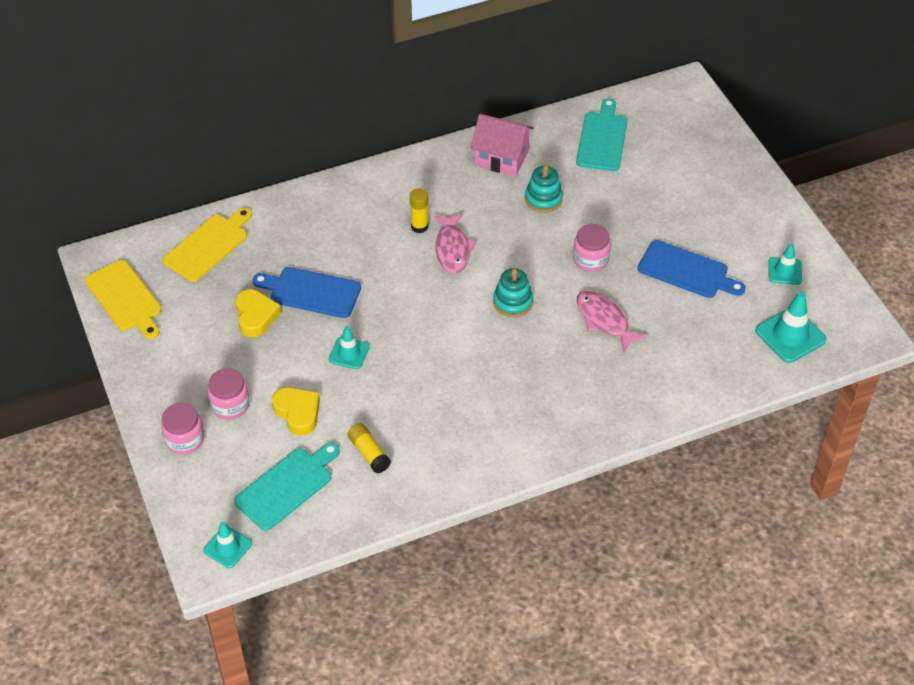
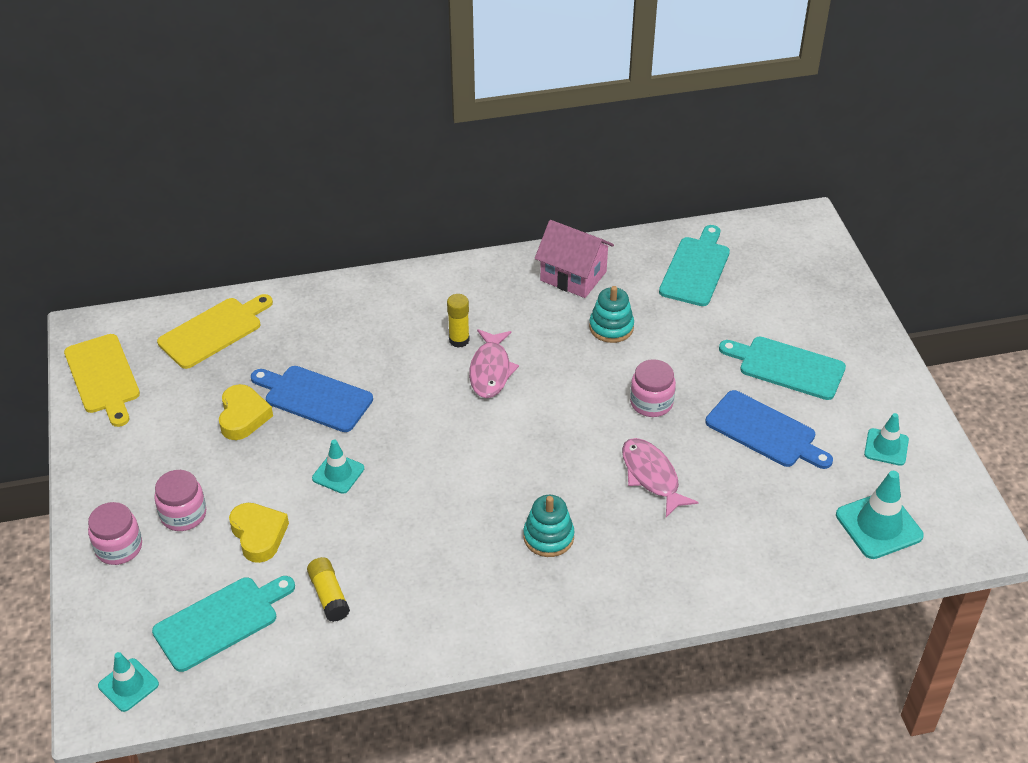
camera: 10 degrees right, 5 degrees down
turquoise stacking toy [493,268,533,317] -> turquoise stacking toy moved to [523,495,575,557]
none -> turquoise cutting board [719,337,846,400]

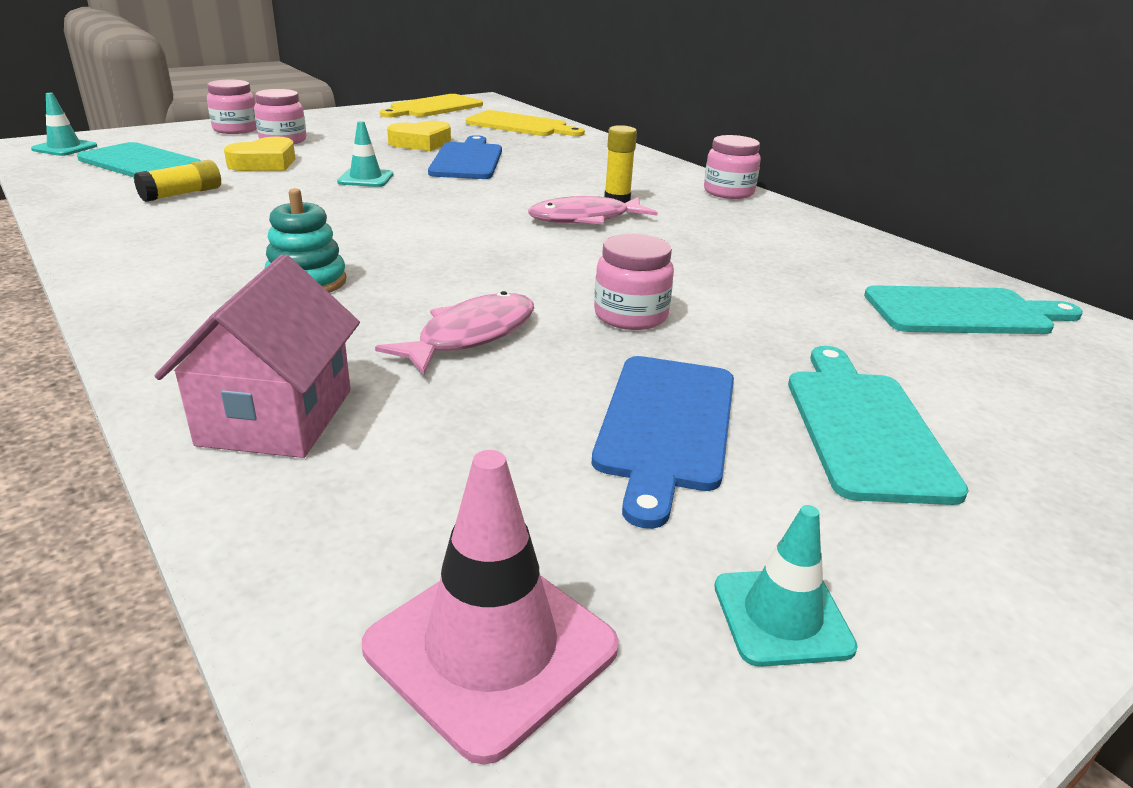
camera: 65 degrees right, 15 degrees down
pink house [535,220,614,298] -> pink house moved to [155,254,360,458]
turquoise stacking toy [589,286,634,343] -> none
turquoise traffic cone [836,471,924,559] -> pink traffic cone [362,450,619,765]
none -> pink jar [704,135,761,199]

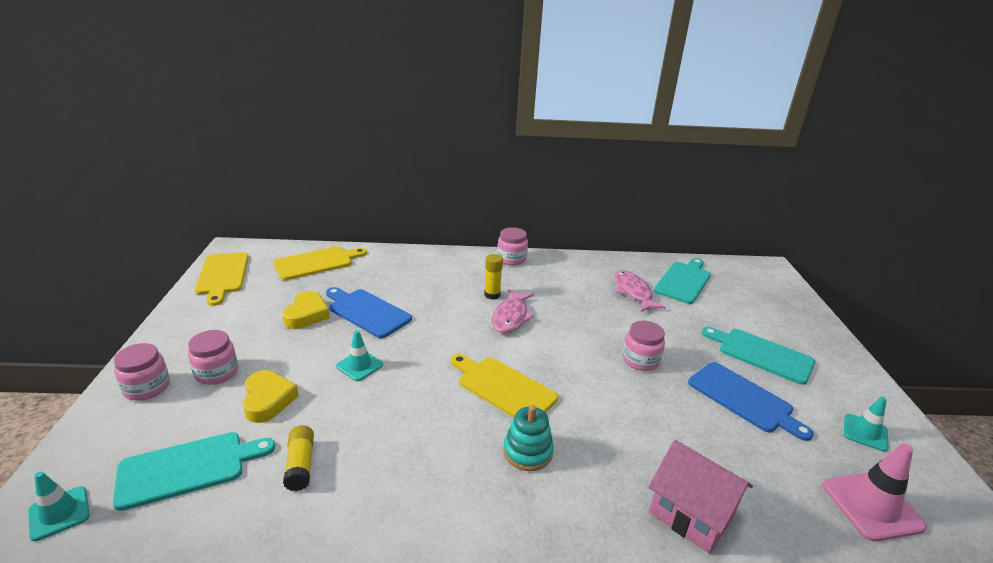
camera: 55 degrees left, 0 degrees up
pink fish [375,291,534,375] -> pink fish moved to [615,270,666,312]
none -> yellow cutting board [451,354,558,418]

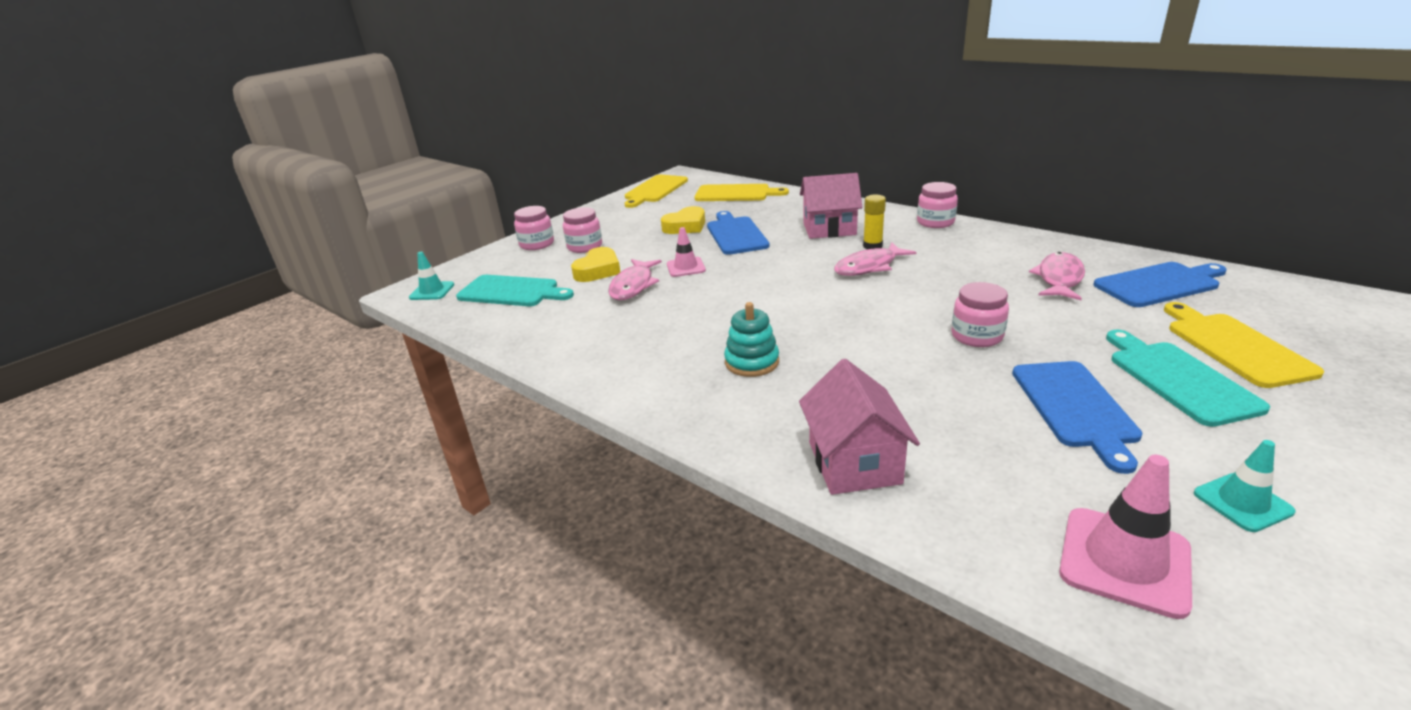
camera: 45 degrees right, 0 degrees up
yellow glue stick [283,425,314,491] -> none
turquoise traffic cone [336,330,383,381] -> pink traffic cone [667,227,706,277]
yellow cutting board [451,354,558,418] -> yellow cutting board moved to [1164,302,1324,388]
turquoise cutting board [654,258,711,304] -> blue cutting board [1093,262,1227,307]
none -> pink fish [608,259,662,300]
none -> pink house [800,173,862,239]

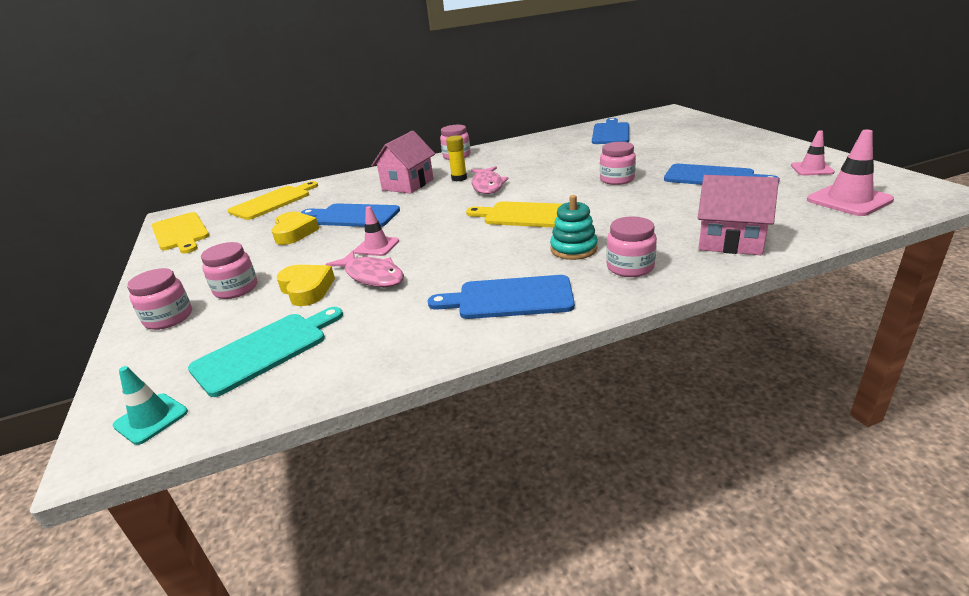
camera: 60 degrees left, 0 degrees up
pink fish [1029,252,1085,300] -> none
turquoise cutting board [1106,330,1270,427] -> none
yellow cutting board [1164,302,1324,388] -> yellow cutting board moved to [466,201,562,228]
turquoise traffic cone [1194,440,1295,532] -> pink traffic cone [791,130,835,176]
none -> blue cutting board [428,275,575,319]
none -> pink jar [606,216,657,277]

